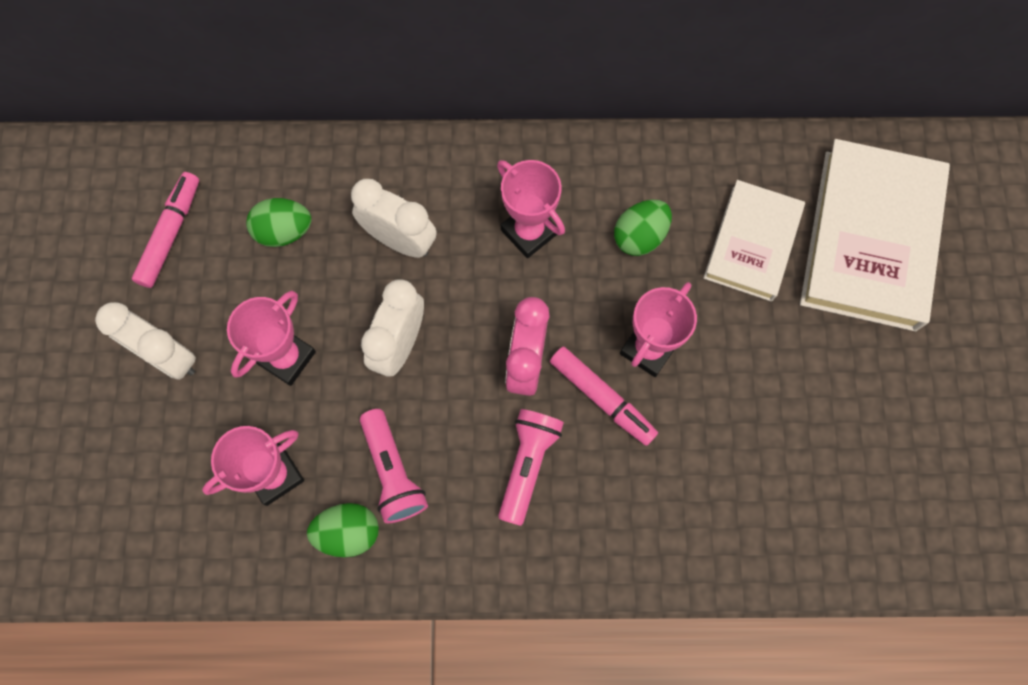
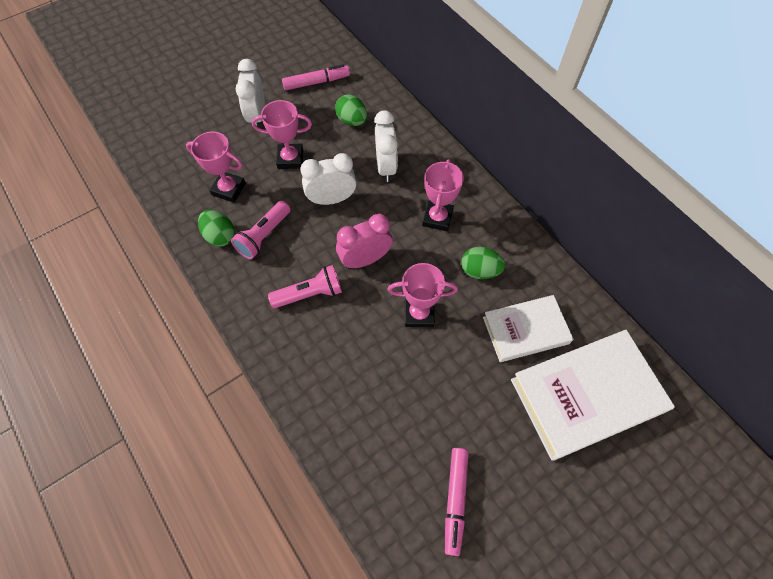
camera: 55 degrees right, 10 degrees down
pink marker [550,346,658,446] -> pink marker moved to [445,448,469,556]

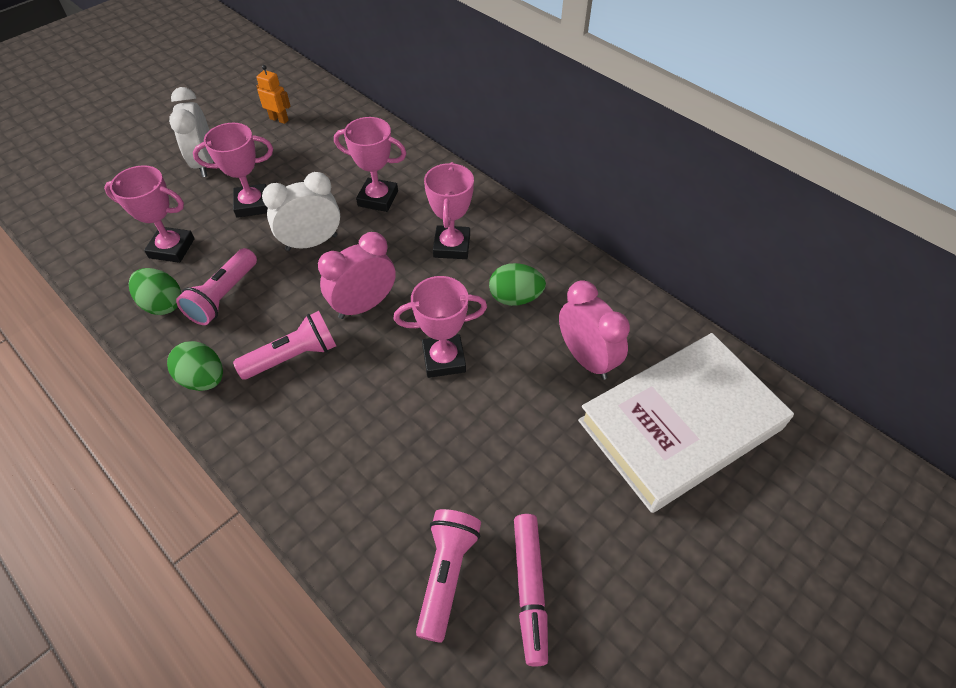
camera: 10 degrees left, 10 degrees down
pink marker [282,65,350,90] -> orange robot [256,65,290,124]
green egg [335,94,367,126] -> green egg moved to [167,341,223,391]
white clock [374,110,398,182] -> pink trophy [334,117,407,212]
white book [483,295,574,362] -> pink clock [559,280,630,380]
none -> pink flashlight [416,509,481,643]

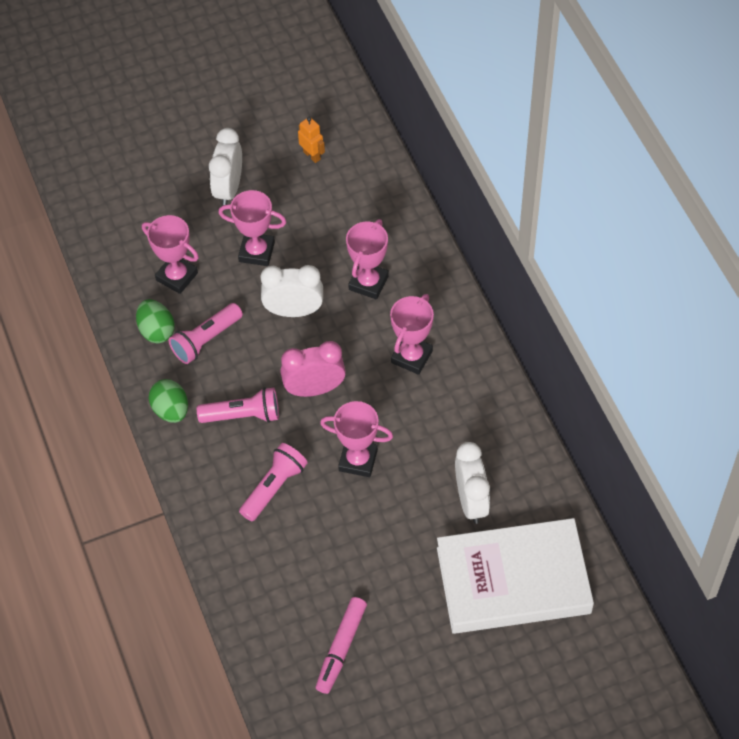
camera: 25 degrees right, 5 degrees up
pink trophy [334,117,407,212] -> pink trophy turned 75 degrees clockwise [346,219,389,299]
pink flashlight [416,509,481,643] -> pink flashlight moved to [239,443,308,522]
green egg [489,263,546,306] -> none
pink clock [559,280,630,380] -> white clock [455,442,490,524]

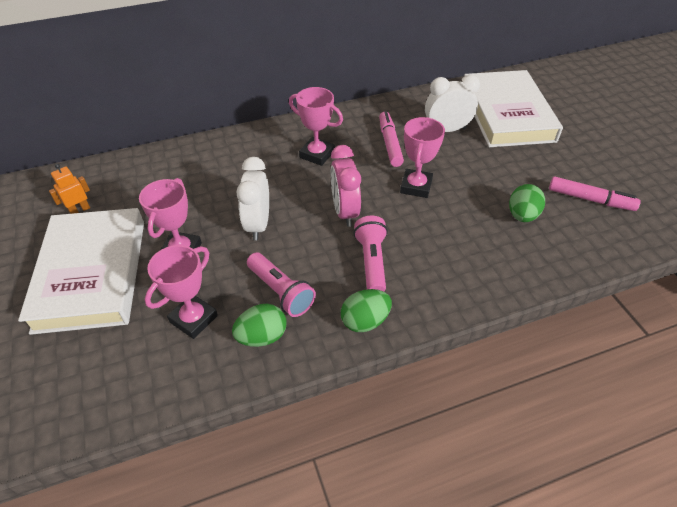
camera: 90 degrees left, 10 degrees down
white clock [209,128,242,206] -> white book [18,208,144,335]
pink flashlight [239,443,308,522] -> none
pink trophy [346,219,389,299] -> none
none -> pink marker [379,111,404,167]
none -> green egg [509,184,545,222]

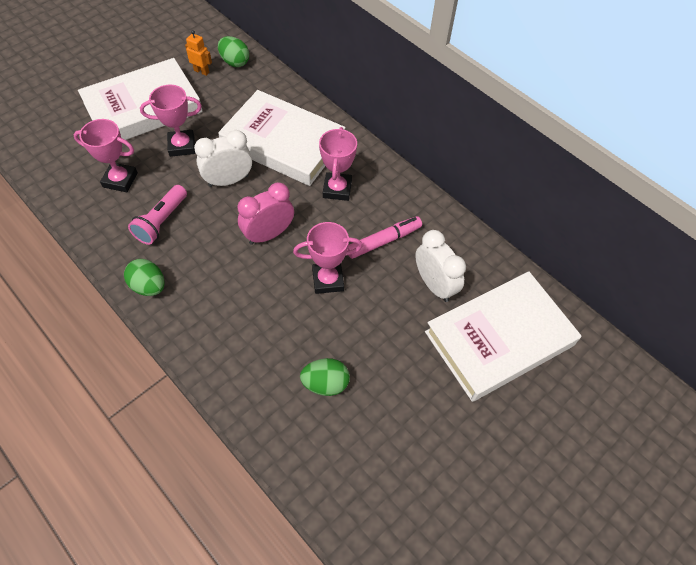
camera: 65 degrees right, 10 degrees up
green egg [232,304,287,347] -> green egg moved to [218,36,249,67]
pink flashlight [353,216,388,291] -> none
pink marker [549,176,641,211] -> none
none -> white book [218,90,346,186]

